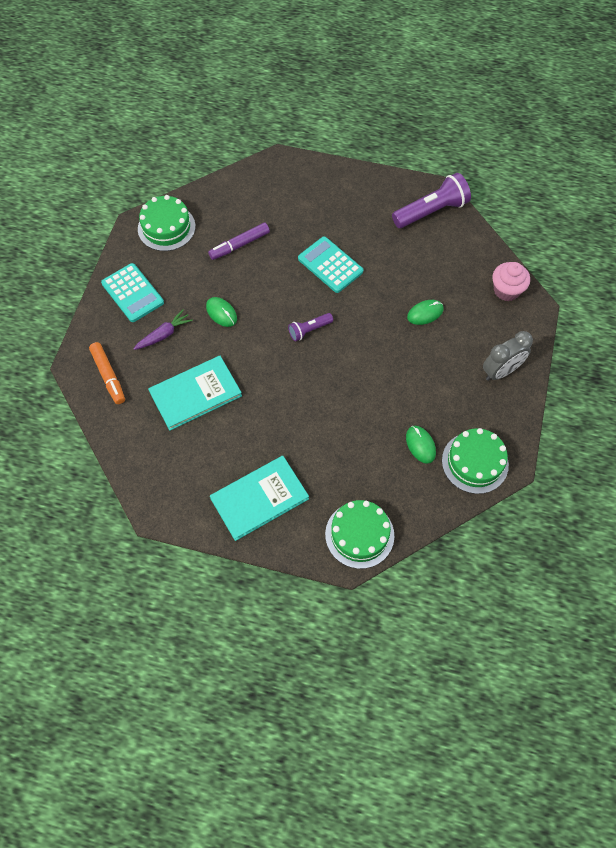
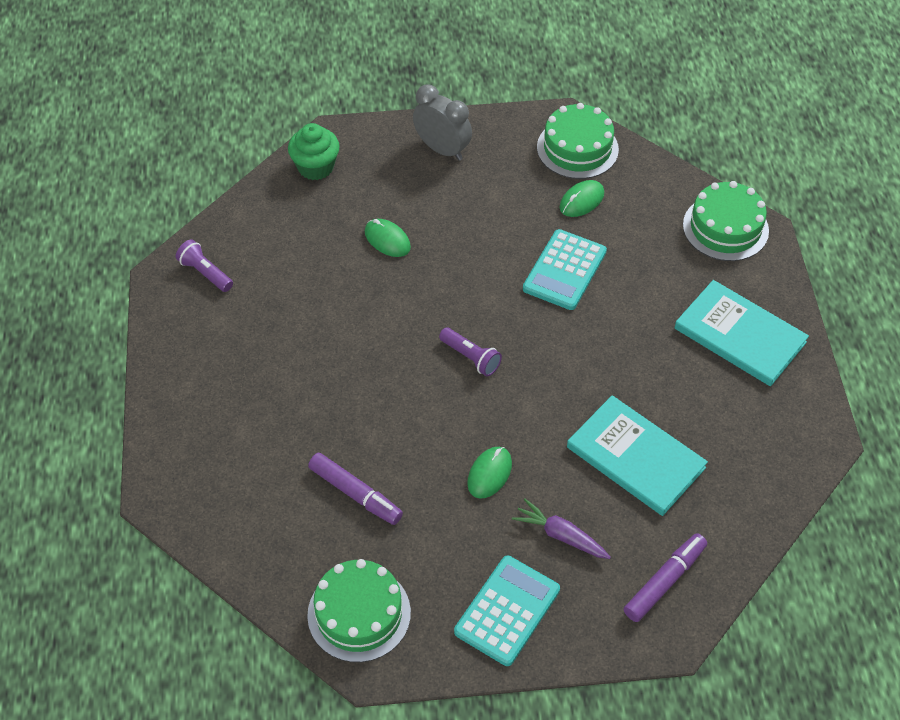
camera: 110 degrees left, 10 degrees down
orange marker [89,342,125,404] -> purple marker [624,533,707,622]
turquoise calculator [298,237,363,293] -> turquoise calculator moved to [523,229,607,310]
purple flashlight [392,173,471,228] -> purple flashlight [176,239,233,292], size x0.54
pink cupcake [492,262,530,301] -> green cupcake [288,123,340,180]

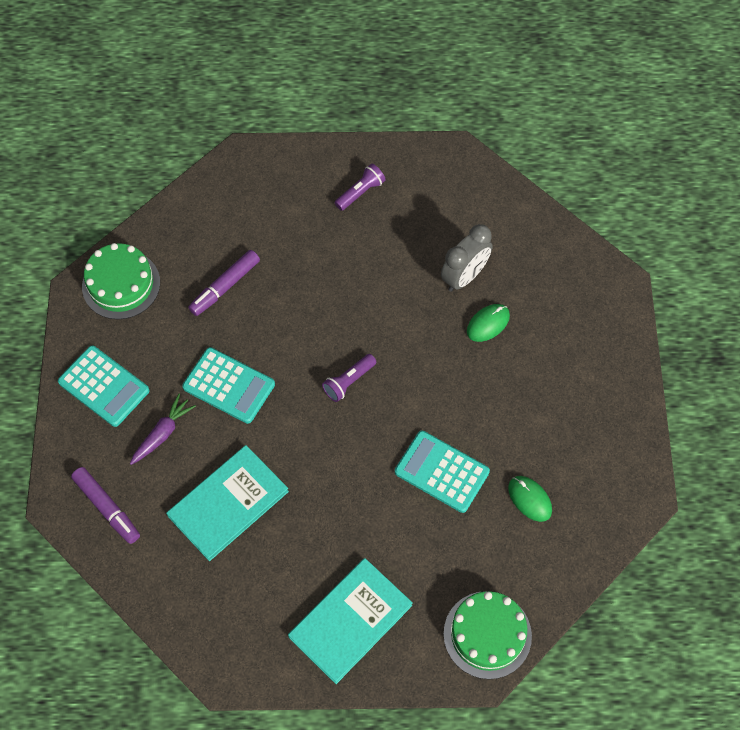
camera: 95 degrees right, 10 degrees up
purple flashlight [176,239,233,292] -> purple flashlight moved to [335,164,386,211]
green cupcake [288,123,340,180] -> none
grey clock [413,85,472,161] -> grey clock moved to [441,224,493,292]
green mouse [467,447,512,499] -> turquoise calculator [182,347,275,424]
green cake [537,103,619,179] -> none

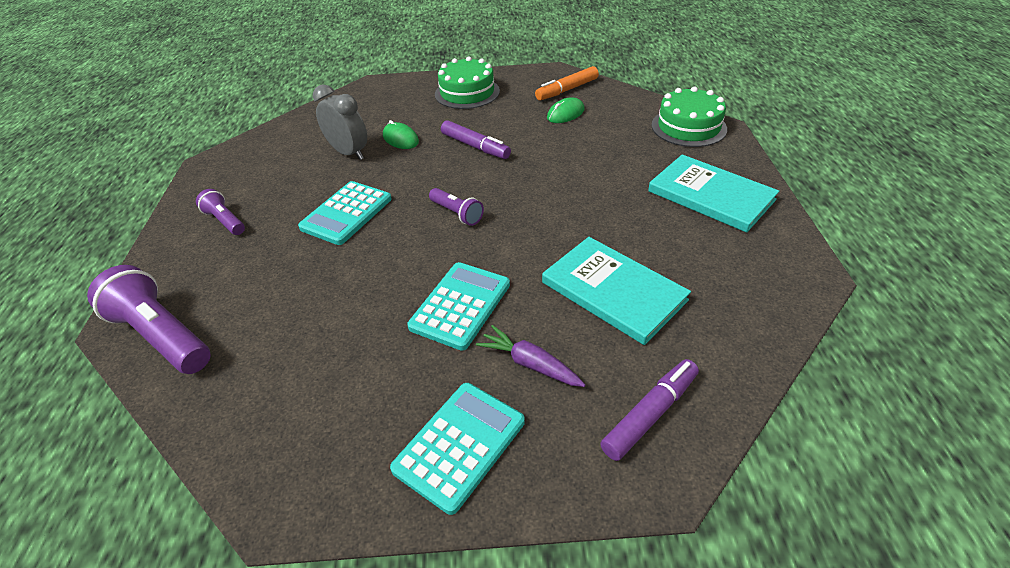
camera: 90 degrees left, 20 degrees down
green cake [82,243,160,320] -> green cake moved to [435,56,500,109]
purple marker [188,250,260,316] -> purple marker moved to [441,120,511,159]
turquoise calculator [395,431,490,513] -> turquoise calculator moved to [298,181,392,245]
none -> purple flashlight [87,265,211,374]
none -> orange marker [535,66,599,101]

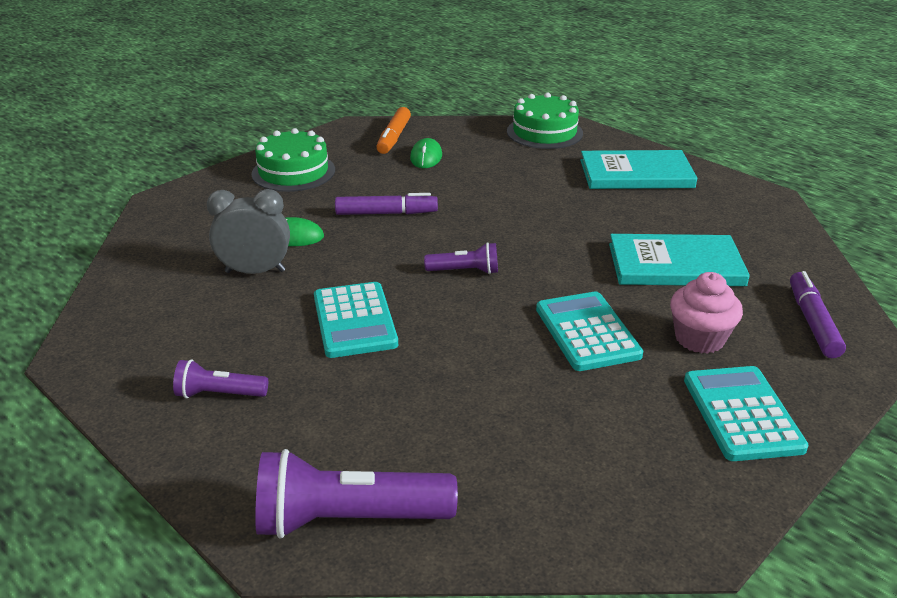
camera: 45 degrees left, 10 degrees down
purple carrot [476,325,585,387] -> pink cupcake [670,272,743,354]

